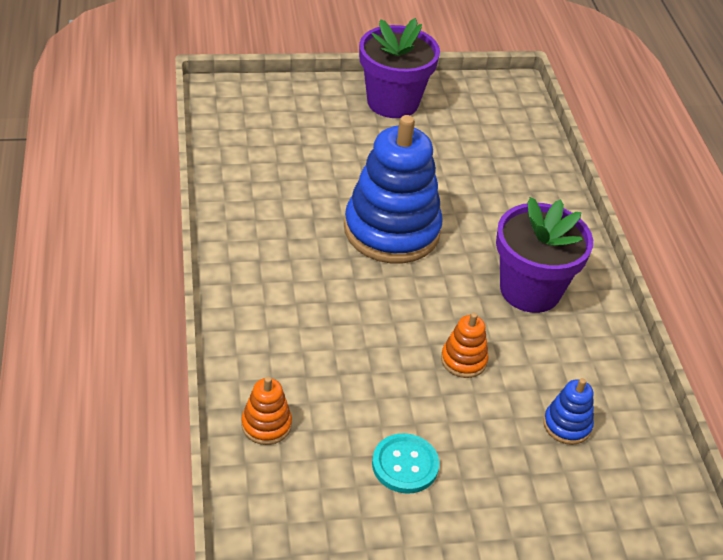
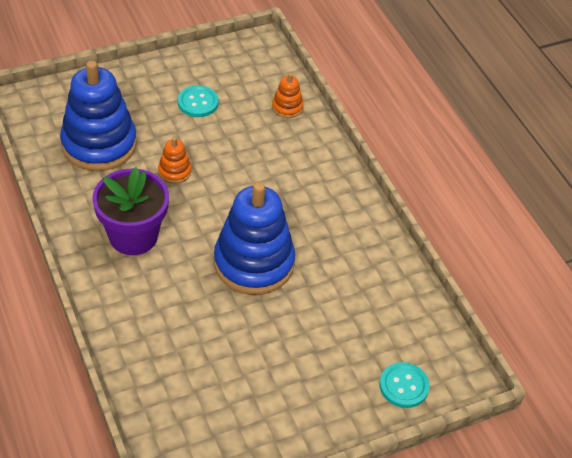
camera: 165 degrees right, 5 degrees up
purple flower pot [359,18,440,118] -> none
blue stacking toy [543,378,594,445] -> blue stacking toy [60,61,137,171], size x2.30
none -> turquoise button [380,362,430,408]

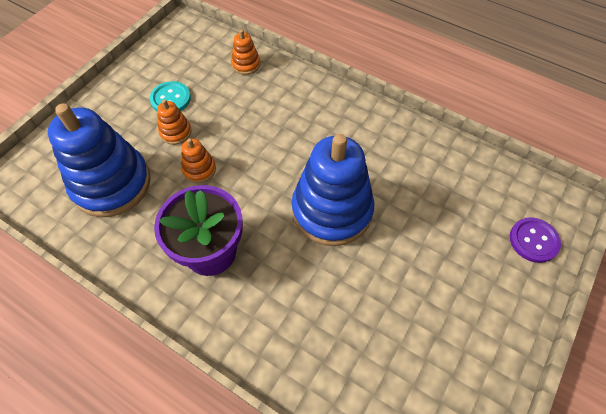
camera: 30 degrees left, 10 degrees up
turquoise button [380,362,430,408] -> purple button [510,217,561,263]
none -> orange stacking toy [157,99,192,145]

